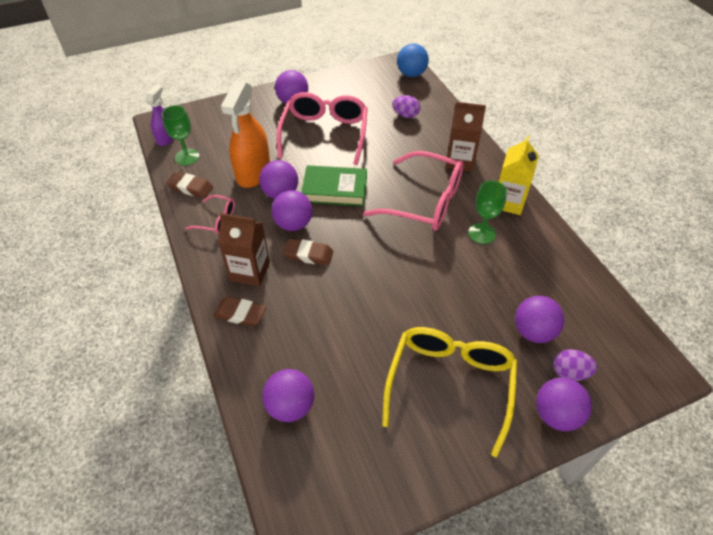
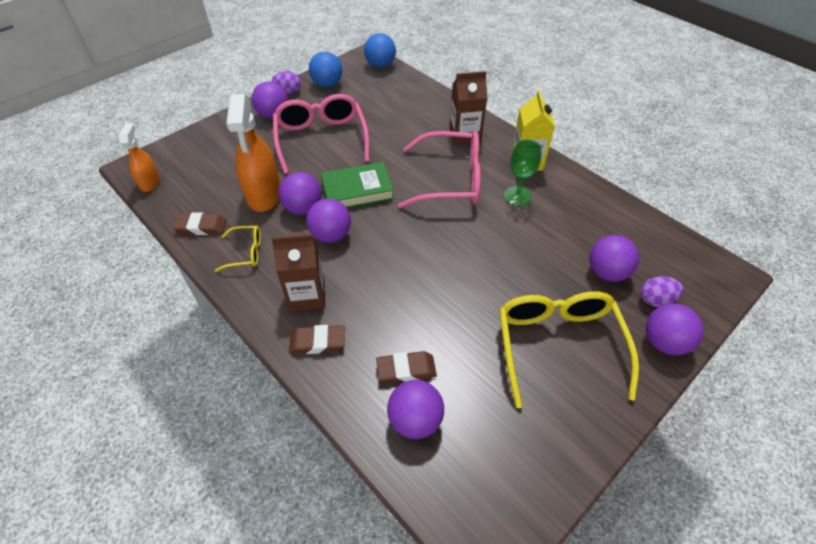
camera: 20 degrees left, 0 degrees up
purple spray bottle [145,85,174,146] -> orange spray bottle [119,123,160,192]
green goblet [162,105,199,165] -> none
pink glasses [185,195,235,234] -> yellow glasses [215,225,261,272]
brown eraser [284,239,333,266] -> brown eraser moved to [376,351,437,383]
purple egg [392,95,420,118] -> purple egg moved to [272,71,301,94]
none -> blue ball [309,52,342,87]

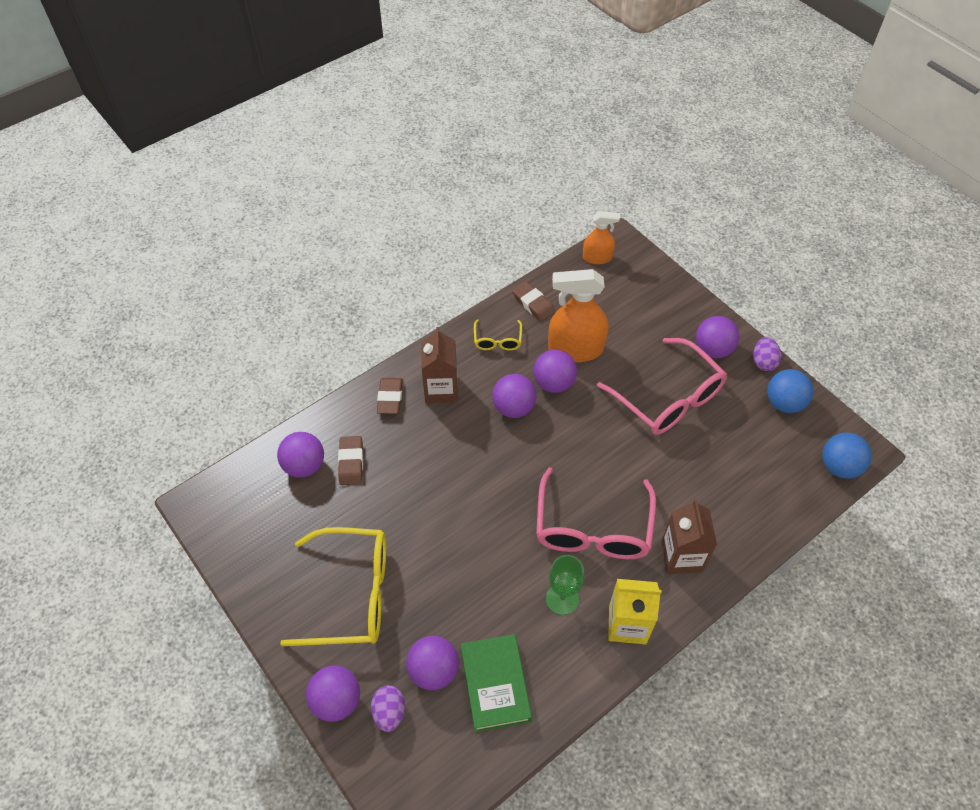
camera: 95 degrees right, 5 degrees up
brown eraser [172,212,226,235] -> brown eraser turned 45 degrees counterclockwise [513,281,555,322]
pink glasses [273,94,369,174] -> pink glasses turned 60 degrees clockwise [597,338,727,435]
green book [321,162,394,208] -> green book moved to [461,634,532,732]

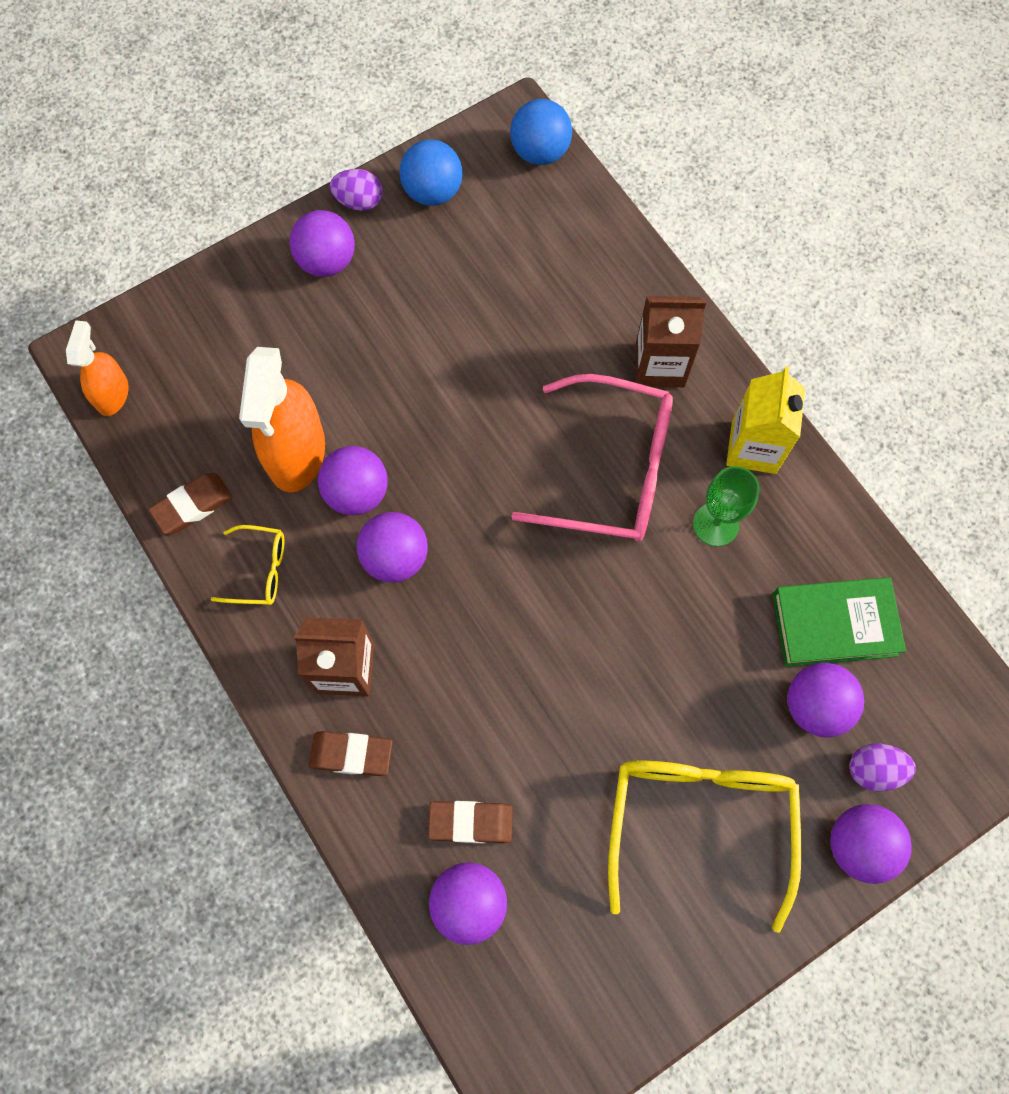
camera: 85 degrees left, 15 degrees up
pink glasses [597,338,727,435] -> none

